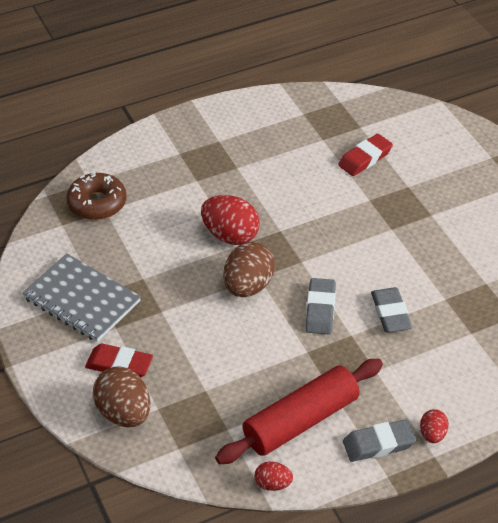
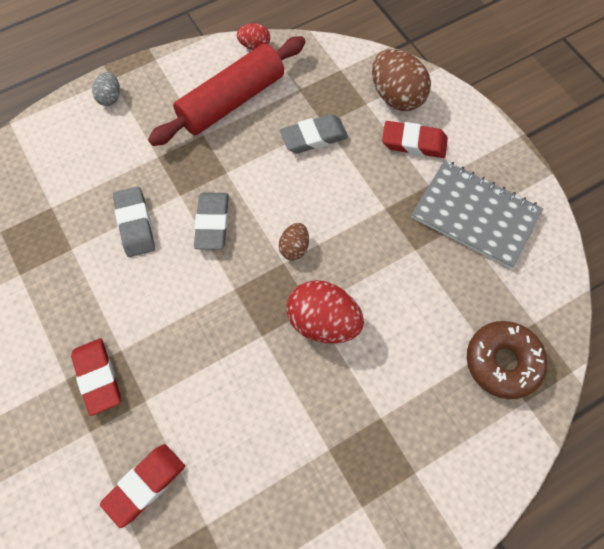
camera: 175 degrees right, 20 degrees up
brown egg [223,242,275,297] -> brown egg [279,223,309,260], size x0.53
grey eraser [343,419,416,462] -> grey eraser moved to [280,114,348,153]
red egg [420,409,449,443] -> grey egg [92,72,120,106]
none -> red eraser [71,338,121,416]

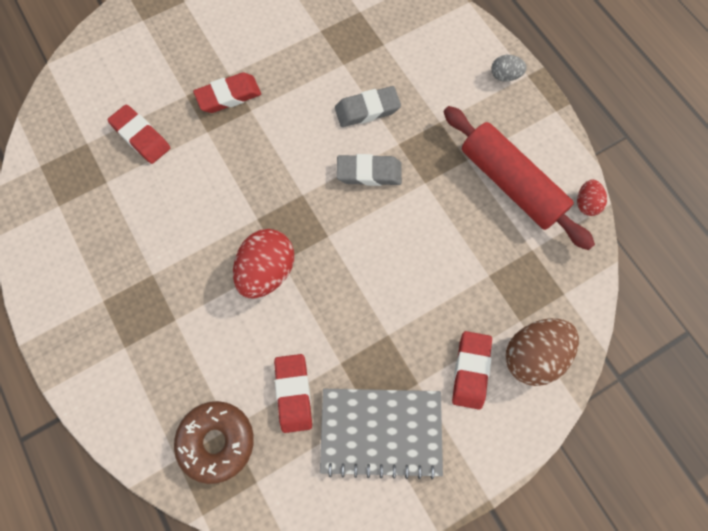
camera: 90 degrees right, 5 degrees up
brown egg [279,223,309,260] -> none
grey eraser [280,114,348,153] -> none
grey notebook [412,160,543,269] -> grey notebook turned 60 degrees clockwise [320,389,443,480]
none -> red eraser [274,354,312,433]

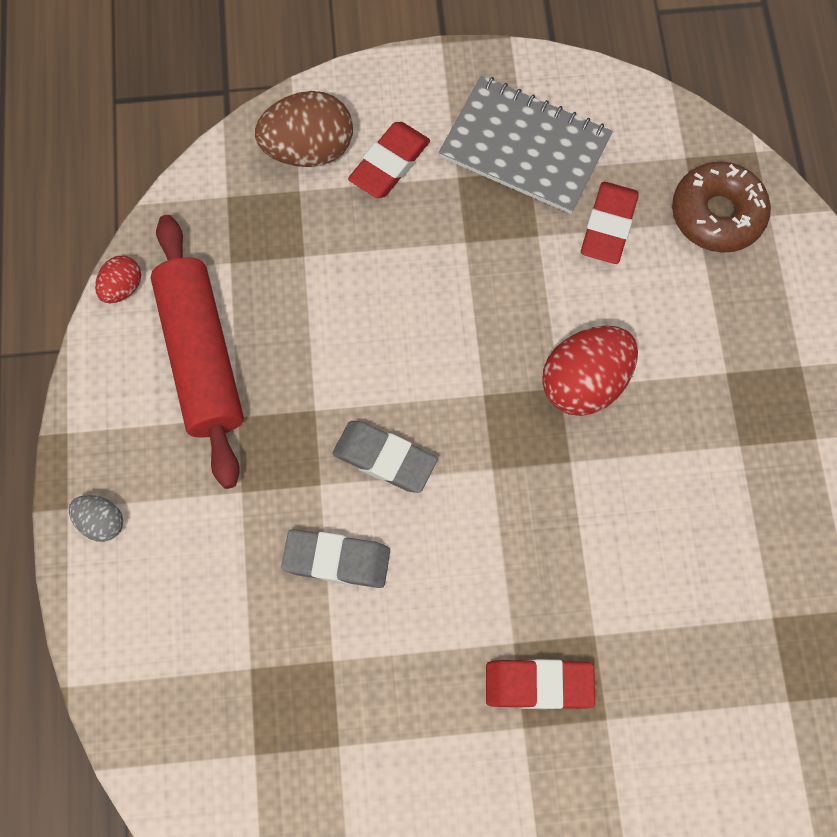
camera: 155 degrees left, 0 degrees up
red eraser [107,105,170,164] -> none

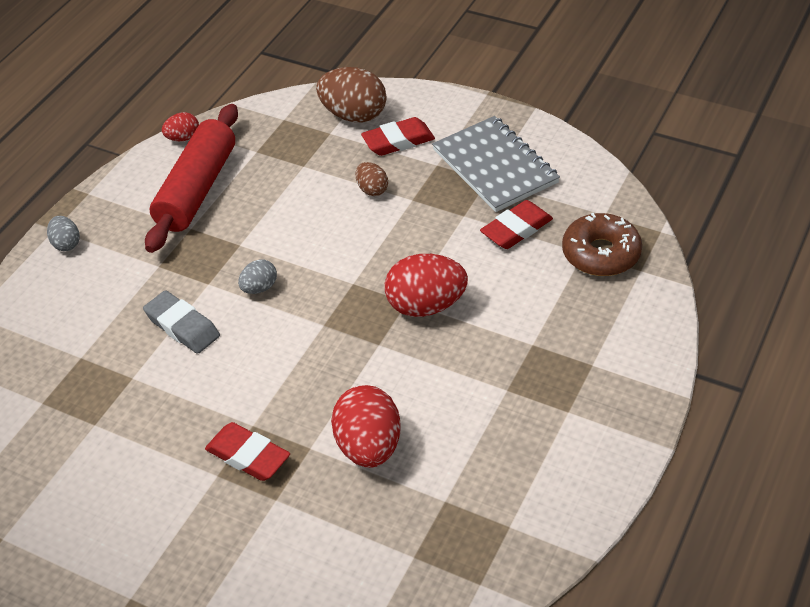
camera: 35 degrees right, 25 degrees down
grey eraser [332,421,437,493] -> grey egg [238,259,277,294]
none -> red egg [331,385,401,468]
none -> brown egg [356,162,388,196]

